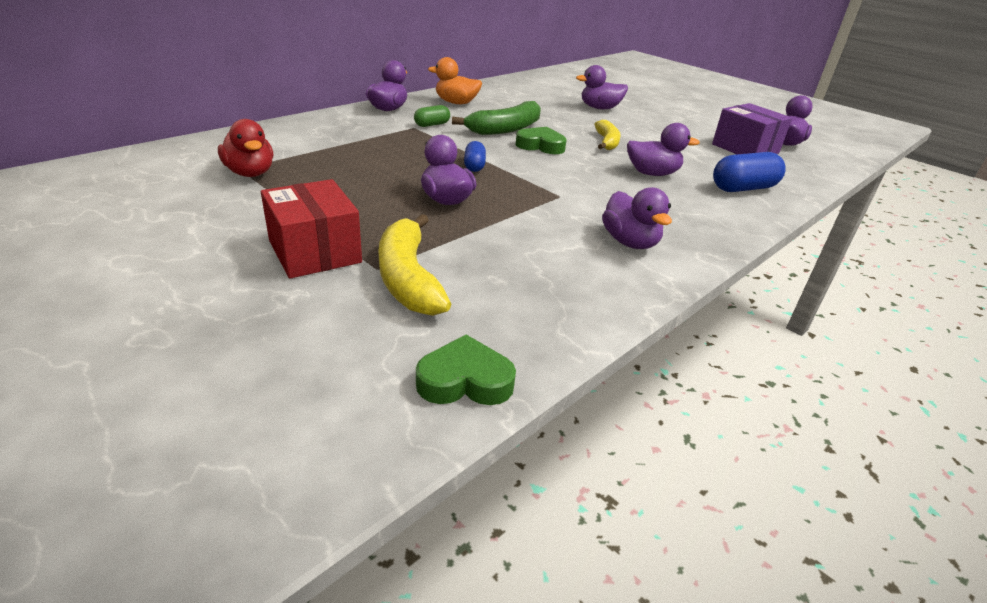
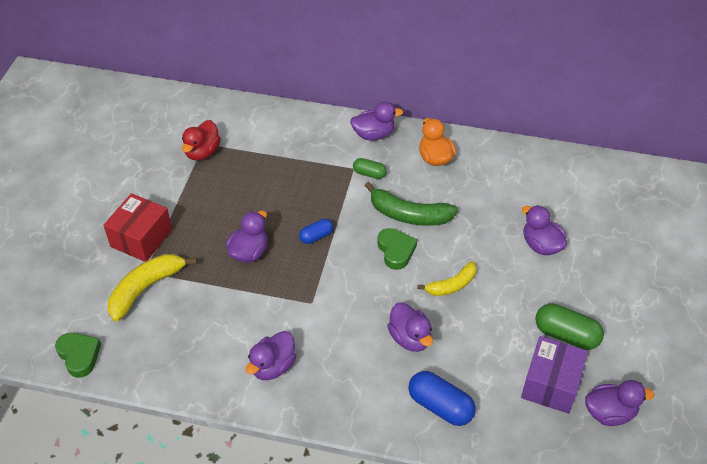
camera: 60 degrees right, 15 degrees up
none -> green capsule [535,303,604,350]

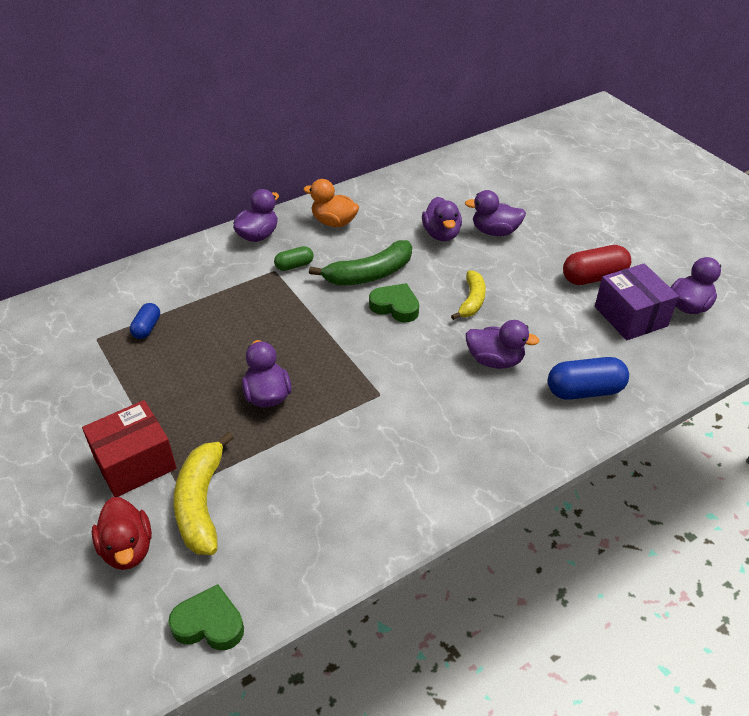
camera: 45 degrees left, 5 degrees down
red box [104,193,172,262] -> red box turned 75 degrees clockwise [82,400,177,497]
red duck [182,120,221,161] -> red duck moved to [92,497,152,570]
purple duck [246,331,296,380] -> purple duck moved to [422,197,462,241]
blue capsule [299,219,333,244] -> blue capsule moved to [130,303,160,339]
green capsule [535,303,604,350] -> red capsule [563,245,631,285]

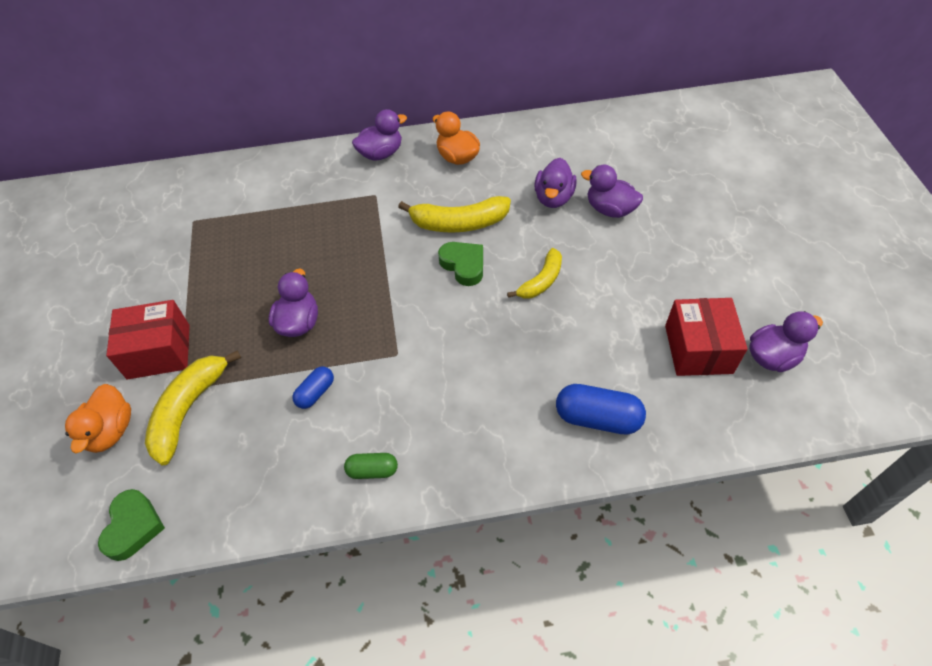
camera: 25 degrees right, 10 degrees up
red duck [92,497,152,570] -> orange duck [65,384,131,453]
blue capsule [130,303,160,339] -> blue capsule moved to [292,367,334,409]
green heart [168,584,244,650] -> green heart turned 60 degrees clockwise [98,489,165,561]
green capsule [274,246,314,271] -> green capsule moved to [344,453,398,479]
green banana [309,240,412,285] -> yellow banana [398,196,511,233]
purple duck [466,320,540,369] -> none
red capsule [563,245,631,285] -> none
purple box [595,264,679,340] -> red box [665,298,748,376]

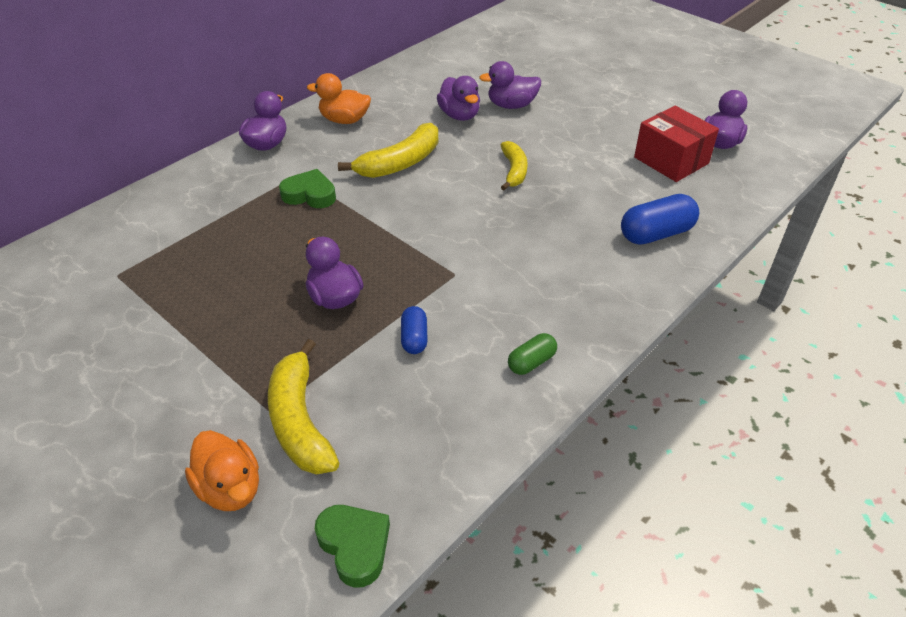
camera: 40 degrees left, 10 degrees down
red box [106,300,190,380] -> none
green heart [438,242,483,286] -> green heart moved to [279,169,336,208]

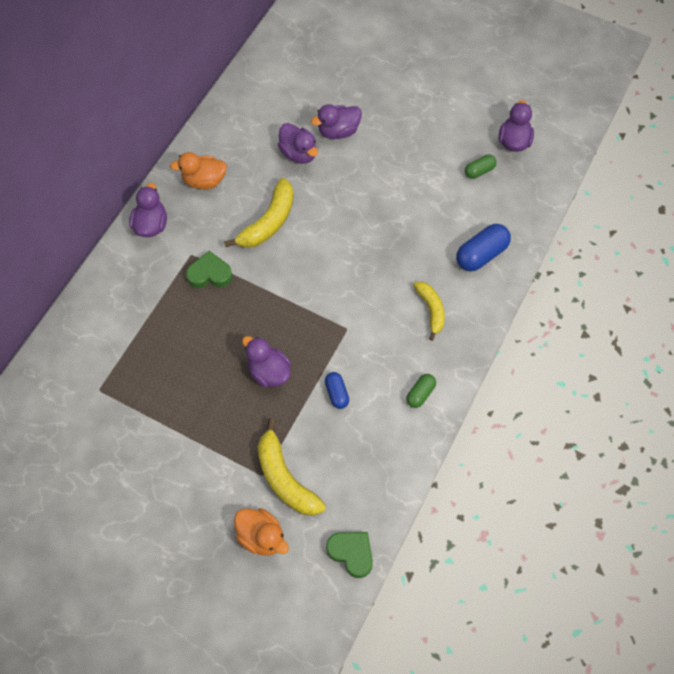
camera: 15 degrees left, 20 degrees up
yellow banana [501,141,528,190] -> yellow banana moved to [413,281,445,341]
red box [634,106,719,182] -> green capsule [465,154,497,179]

